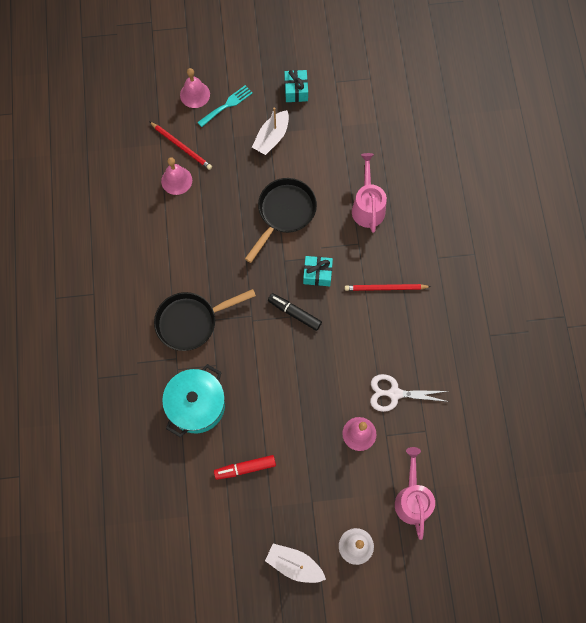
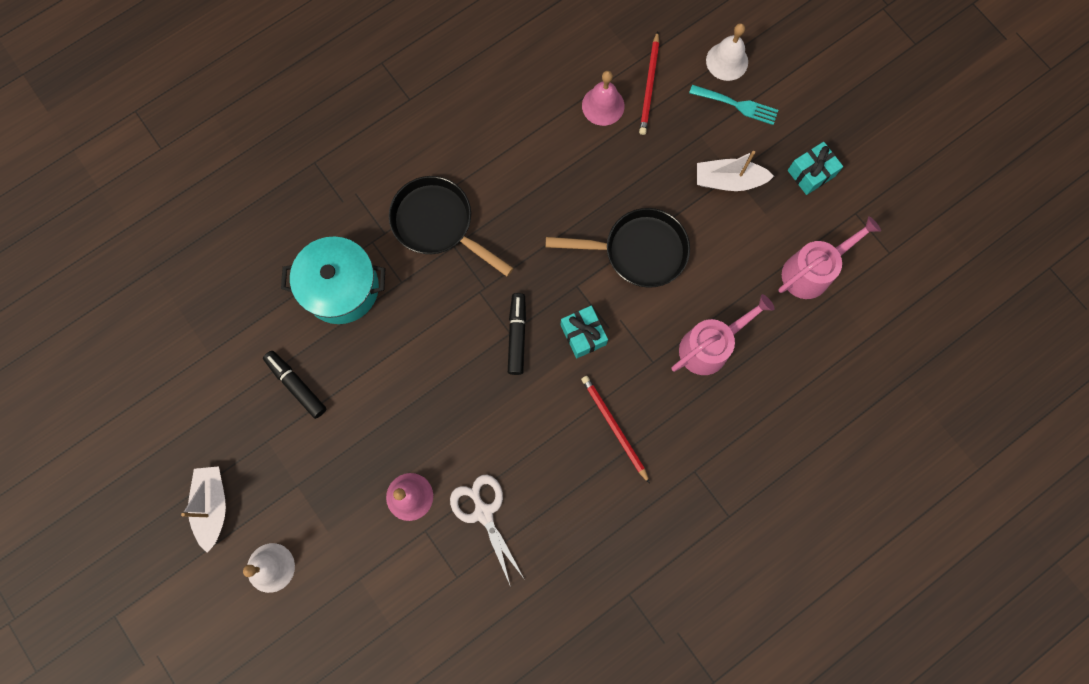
camera: 60 degrees right, 5 degrees up
pink bell [180,68,210,108] -> white bell [706,23,748,81]
red marker [214,455,276,480] -> black marker [263,351,326,419]
pink watering can [395,447,435,540] -> pink watering can moved to [778,216,881,299]

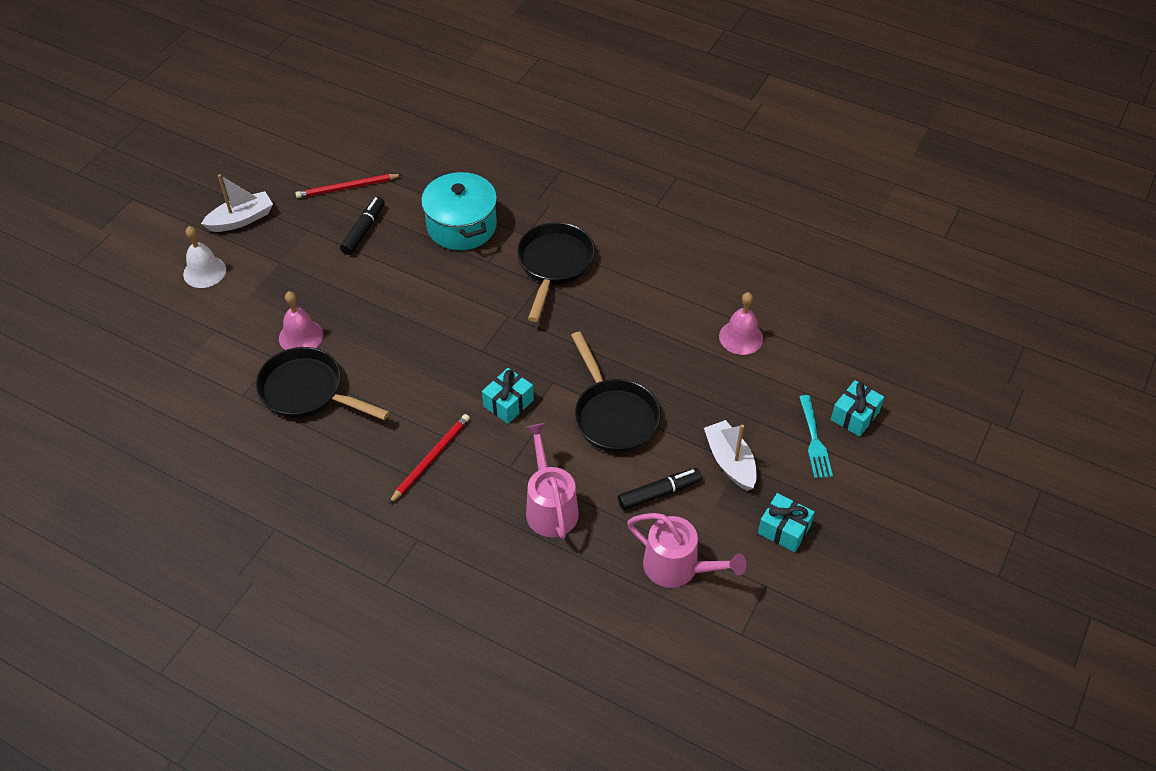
camera: 65 degrees right, 25 degrees down
white scissors [450,475,525,587] -> black pan [256,347,390,420]
black marker [508,293,526,375] -> black marker moved to [618,468,702,510]
red pencil [639,31,659,135] -> red pencil moved to [295,174,402,198]
pink watering can [672,294,775,375] -> pink watering can turned 135 degrees counterclockwise [525,423,579,539]
white bell [706,23,748,81] -> turquoise gift [831,380,884,437]

